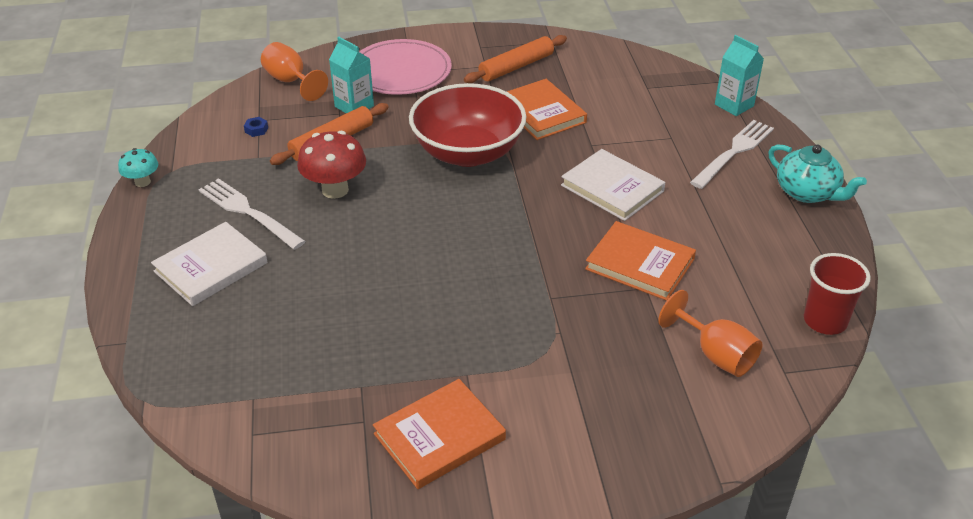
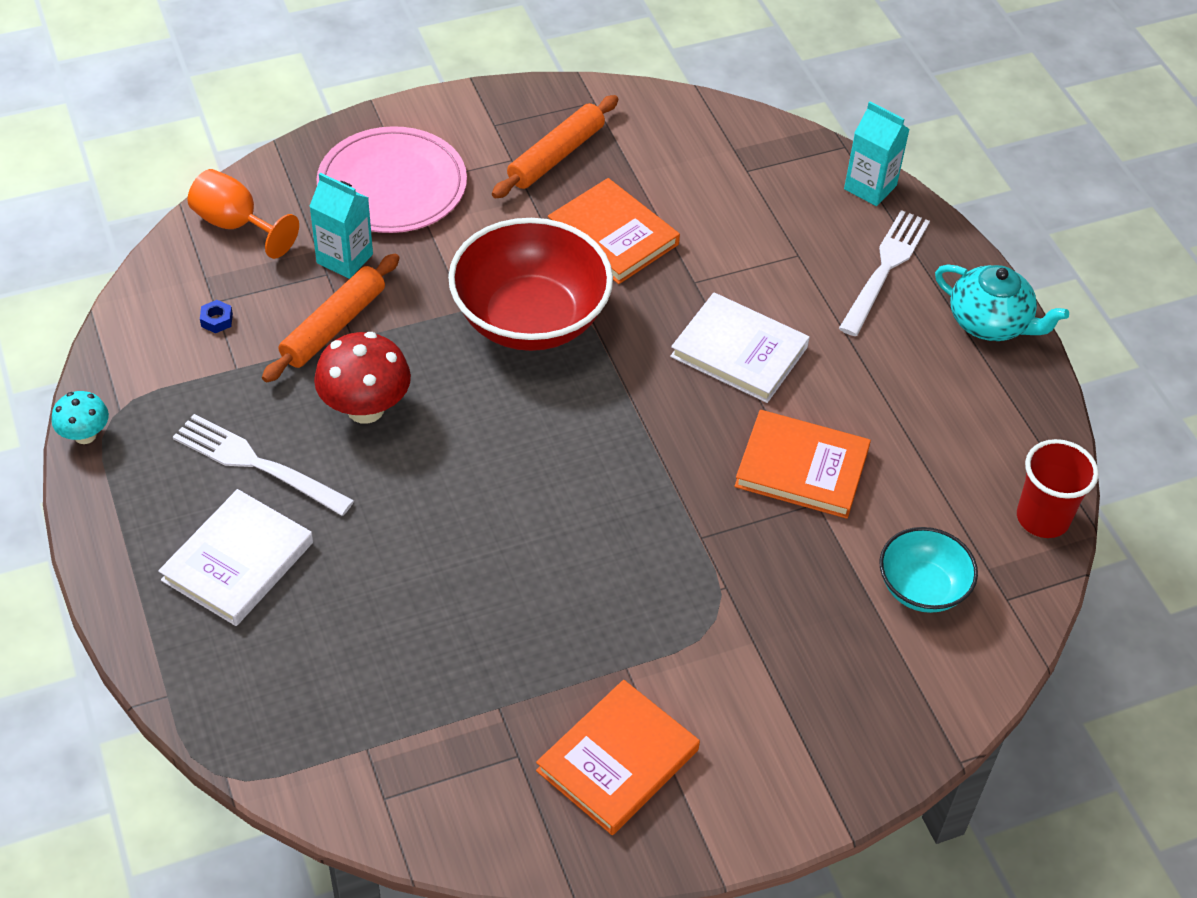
camera: 15 degrees left, 10 degrees up
orange goblet [658,290,762,377] -> turquoise bowl [880,527,978,613]

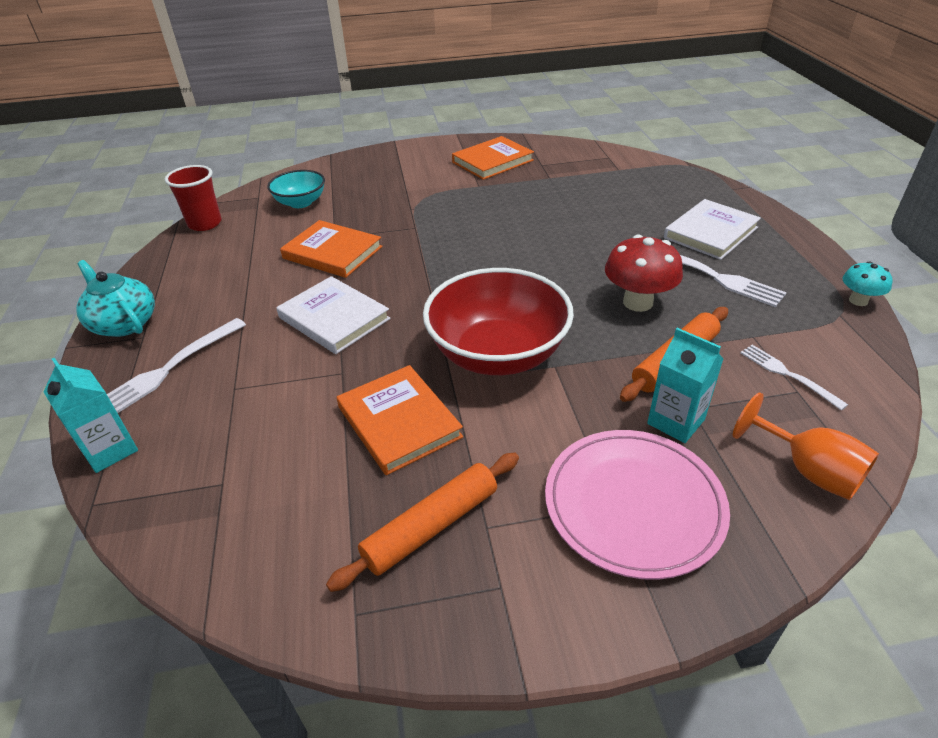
camera: 165 degrees left, 10 degrees down
blue nut [200,300,233,333] -> white fork [740,345,848,410]

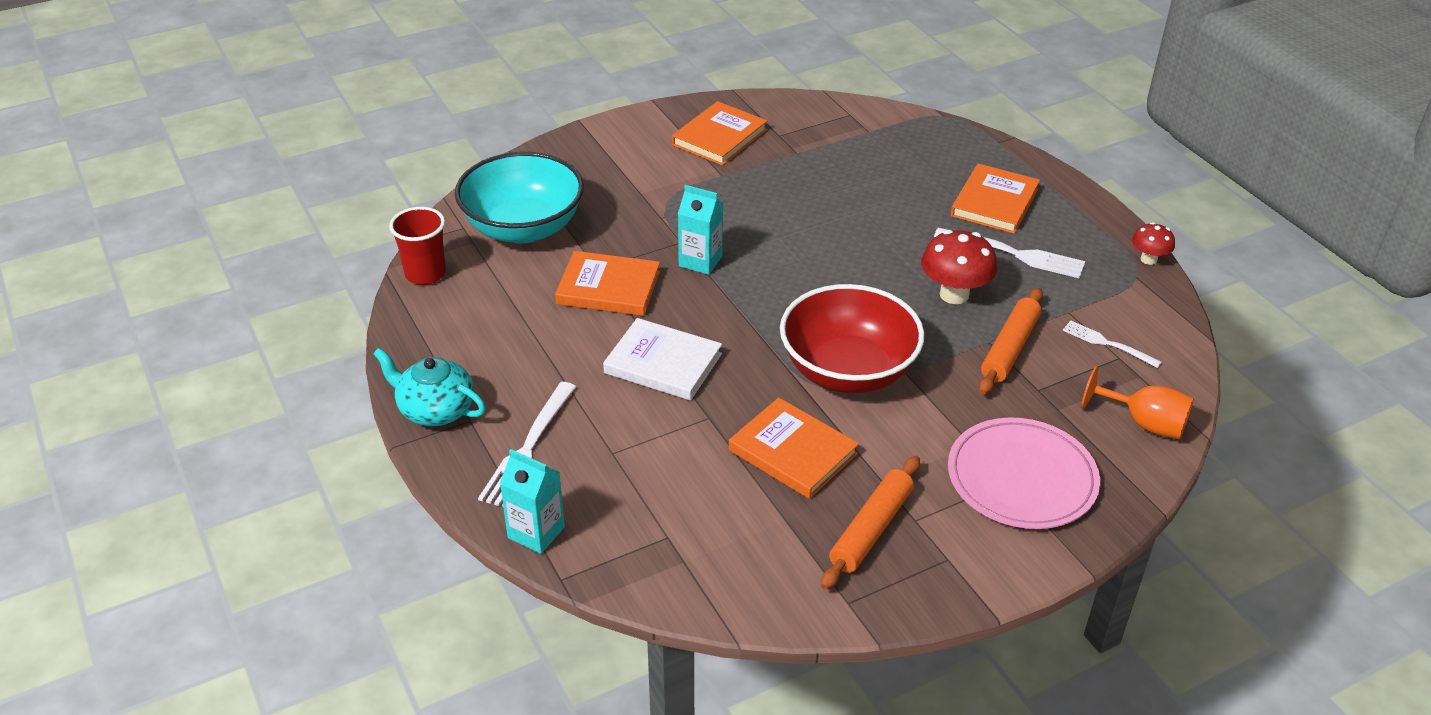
camera: 20 degrees left, 0 degrees up
turquoise bowl [267,170,325,208] -> turquoise bowl [455,152,584,243], size x1.83
turquoise carton [647,328,723,443] -> turquoise carton moved to [678,185,723,275]
white book [664,199,761,260] -> orange book [951,163,1040,234]
turquoise mushroom [843,262,893,306] -> red mushroom [1132,222,1175,265]

